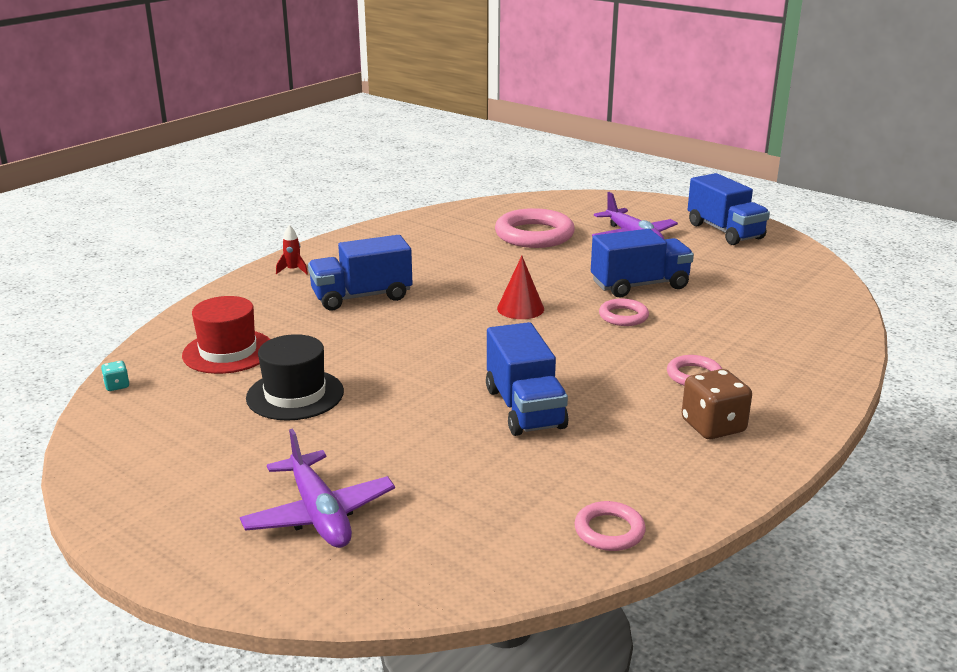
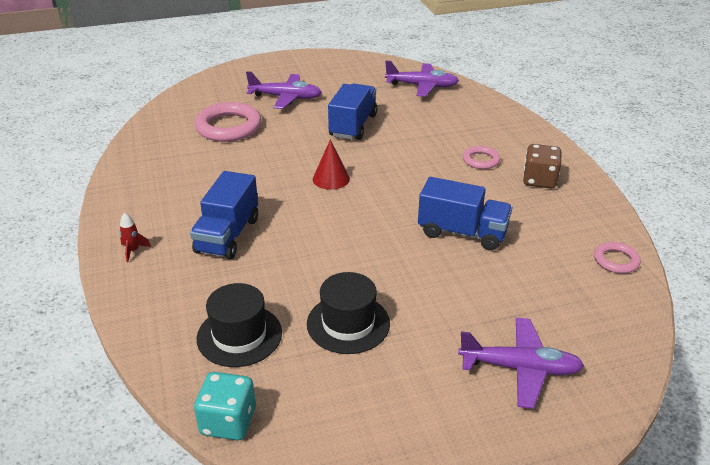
camera: 55 degrees left, 10 degrees up
turquoise dice [101,361,130,391] -> turquoise dice [194,372,256,440], size x2.13
red hat [182,296,270,374] -> black hat [197,283,282,367]
pink ring [599,299,649,326] -> none
blue truck [688,173,770,245] -> none
none -> purple plane [385,61,459,97]

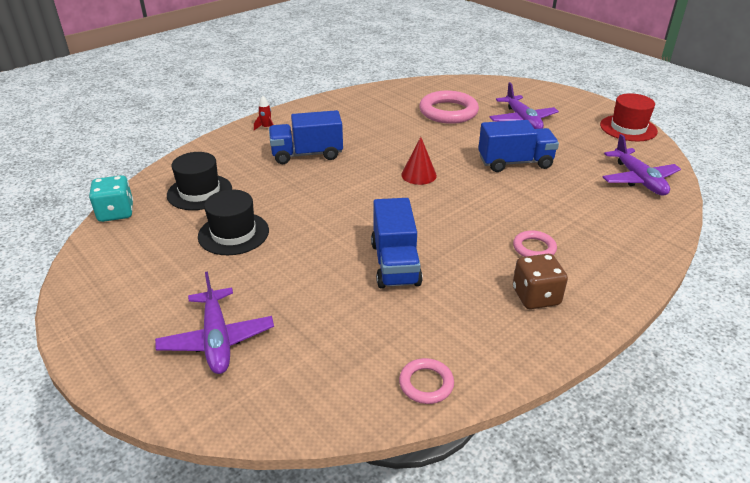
camera: 65 degrees right, 0 degrees up
none -> red hat [600,93,658,141]

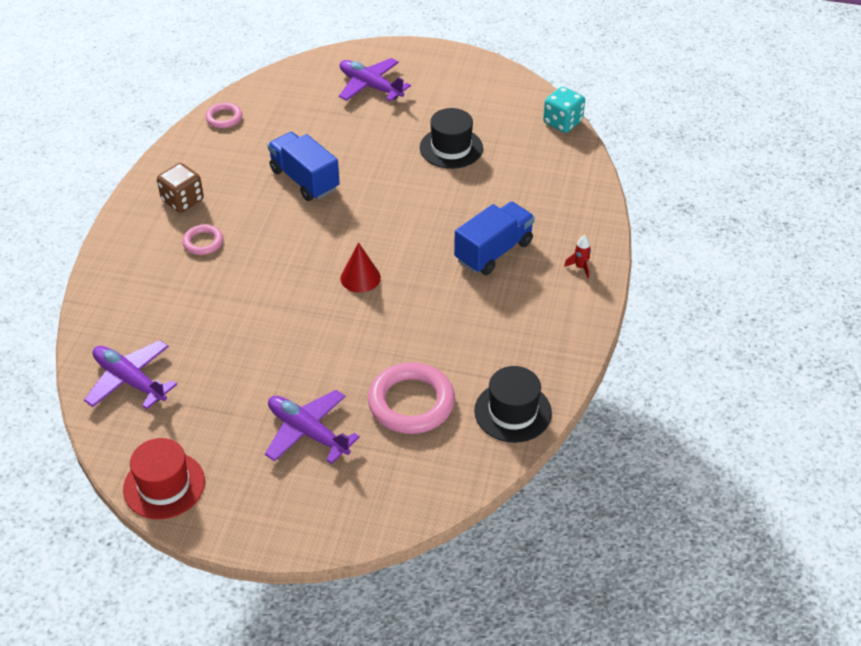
camera: 145 degrees right, 10 degrees up
black hat [167,152,232,210] -> black hat moved to [474,366,552,443]
blue truck [478,120,559,172] -> none

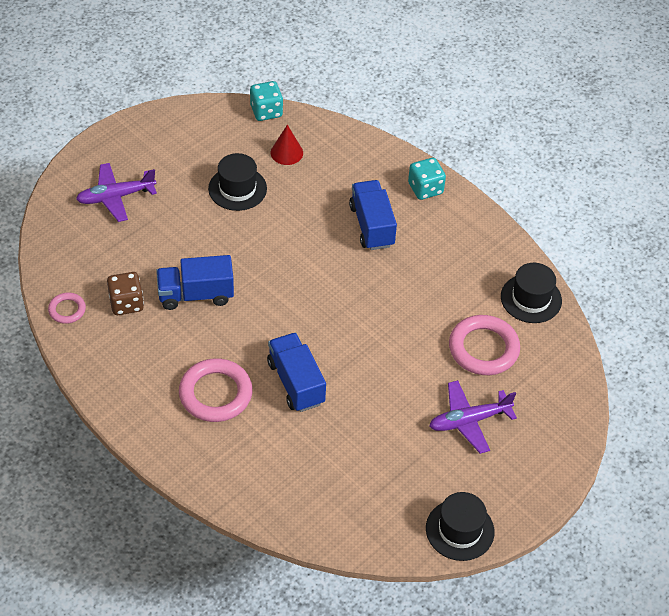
camera: 60 degrees left, 5 degrees up
purple plane [84,340,177,409] -> none
red hat [123,438,205,519] -> black hat [426,492,495,561]
brown dice [157,163,204,213] -> brown dice moved to [107,272,144,315]
pink ring [183,225,223,255] -> pink ring [179,358,253,422], size x1.90
red cone [340,242,381,293] -> red cone moved to [271,125,303,165]
red rocket [564,235,591,278] -> turquoise dice [408,158,446,200]
none -> blue truck [267,333,326,412]

